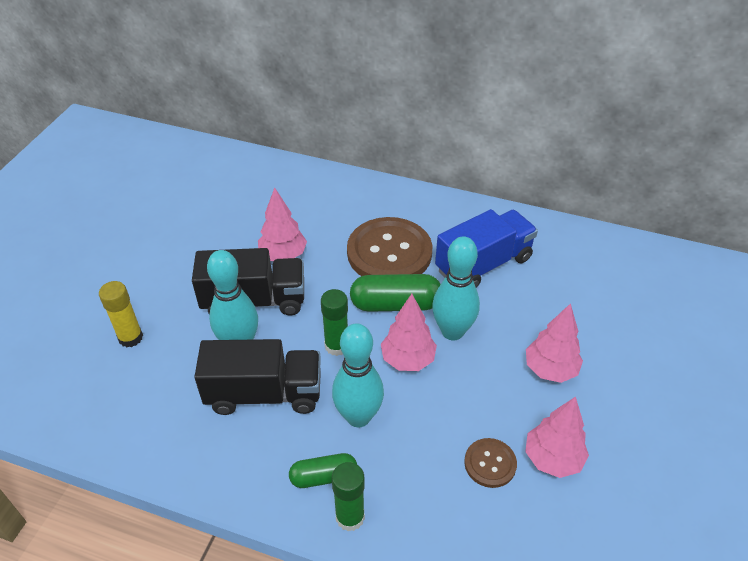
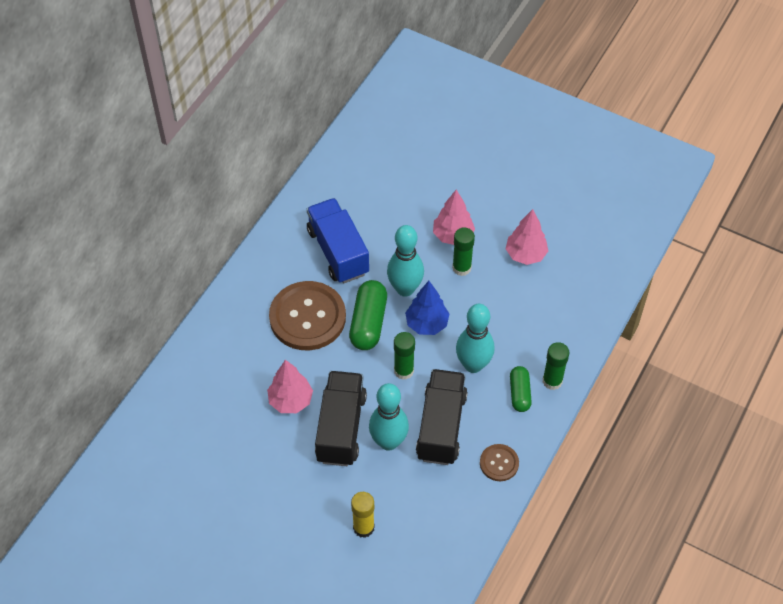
camera: 80 degrees left, 10 degrees up
pink tree [381,294,437,371] -> blue tree [405,281,449,335]
brown button [464,438,517,488] -> brown button moved to [480,444,519,481]
none -> green glue stick [452,227,475,276]

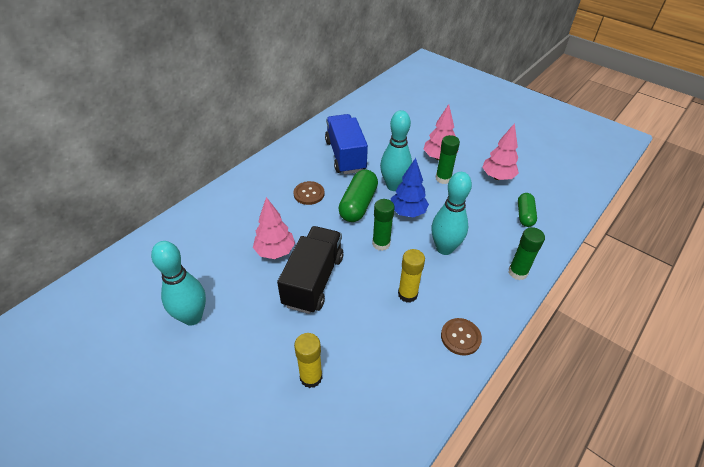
camera: 10 degrees right, 10 degrees down
brown button [269,281,346,350] -> brown button [294,181,324,205], size x0.48
turquoise bowling pin [369,383,409,451] -> turquoise bowling pin moved to [151,241,206,326]
black truck [416,369,468,465] -> yellow glue stick [398,249,425,303]
green capsule [510,366,532,412] -> green capsule moved to [518,193,537,227]

